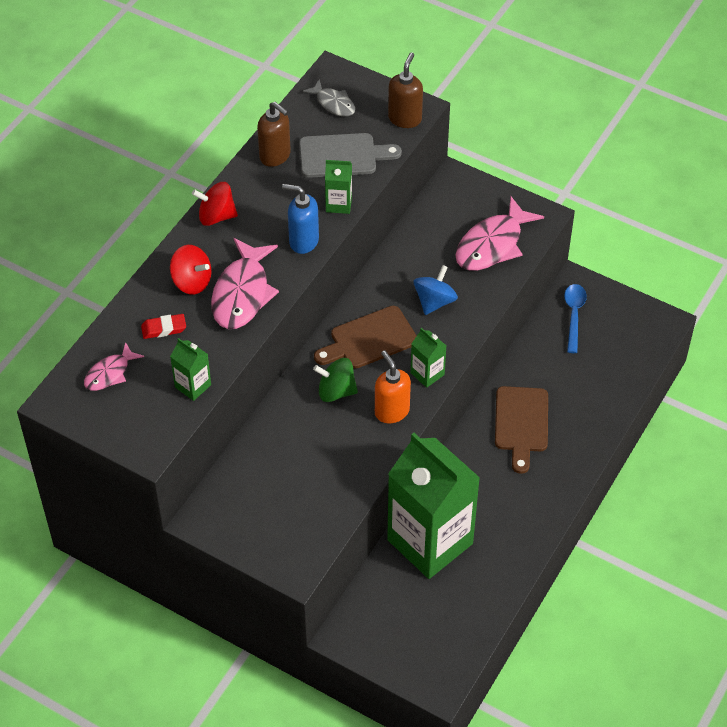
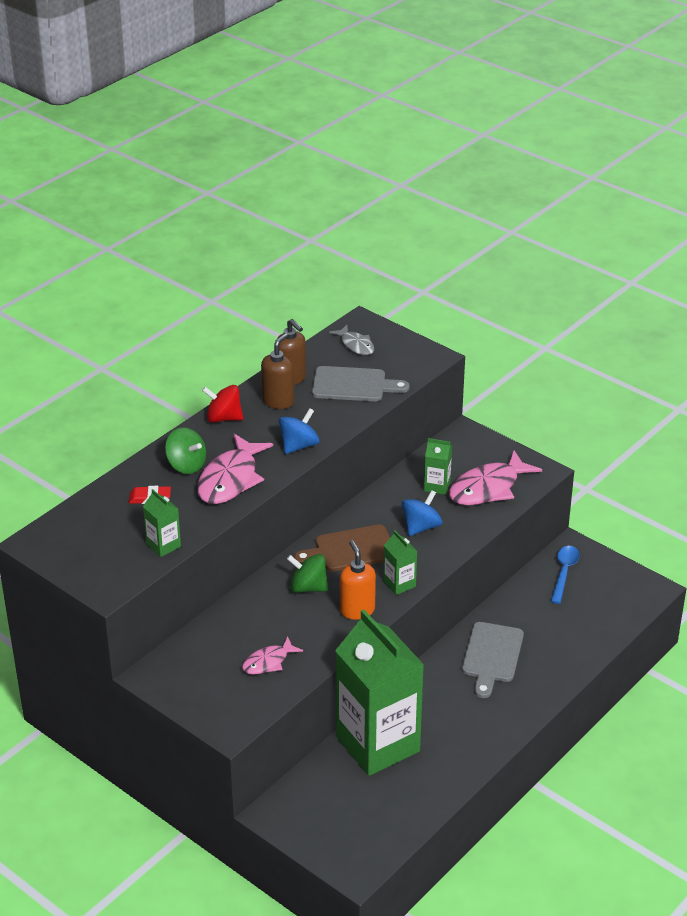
camera: 10 degrees right, 15 degrees down
pink fish [84,342,144,391] -> pink fish moved to [242,637,303,675]
red spinning top [170,245,211,295] -> green spinning top [165,427,206,474]
blue soap dispenser [282,184,319,254] -> blue spinning top [279,408,319,454]
green carton [325,160,352,214] -> green carton moved to [424,438,452,495]
brown soap dispenser [388,52,423,128] -> brown soap dispenser moved to [261,333,294,409]
brown cutting board [495,386,548,474] -> grey cutting board [462,622,524,698]

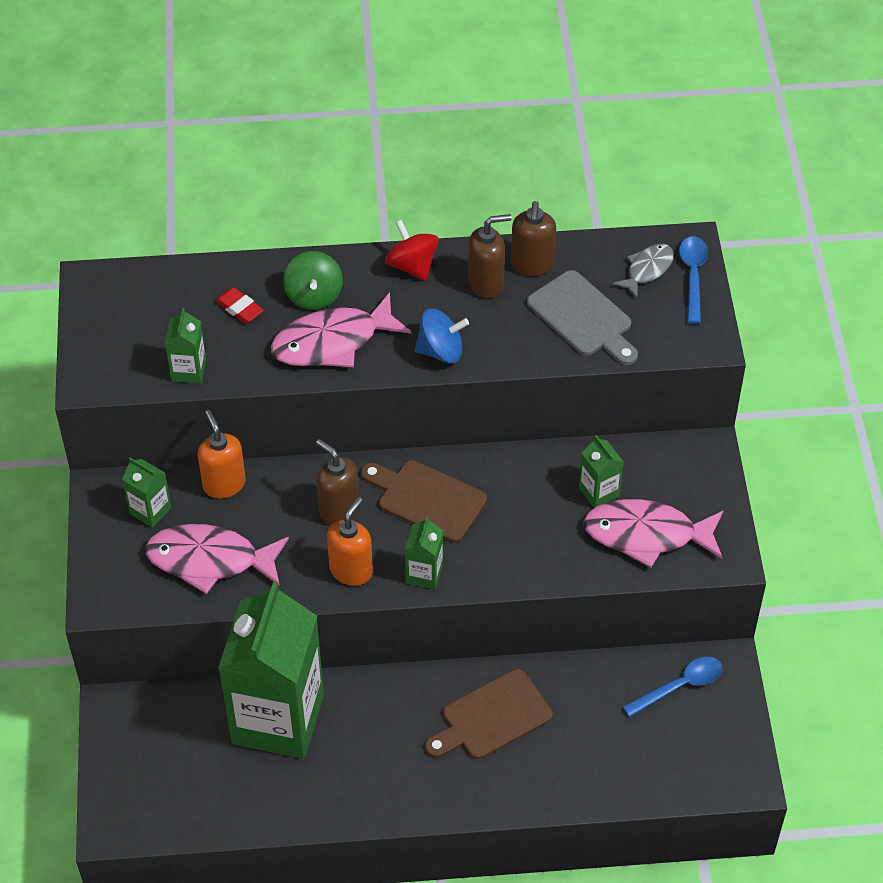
camera: 45 degrees right, 15 degrees up
pink fish [242,637,303,675] -> pink fish [145,524,289,594], size x1.79
green spinning top [287,554,328,593] -> brown soap dispenser [316,439,359,525]
grey fish [329,325,374,355] -> grey fish turned 150 degrees counterclockwise [612,244,674,298]
blue spinning top [401,490,442,536] -> none
grey cutting board [462,622,524,698] -> brown cutting board [425,669,553,759]
none -> green carton [122,458,172,528]
none -> orange soap dispenser [198,410,246,498]
none -> blue spoon [679,236,708,324]

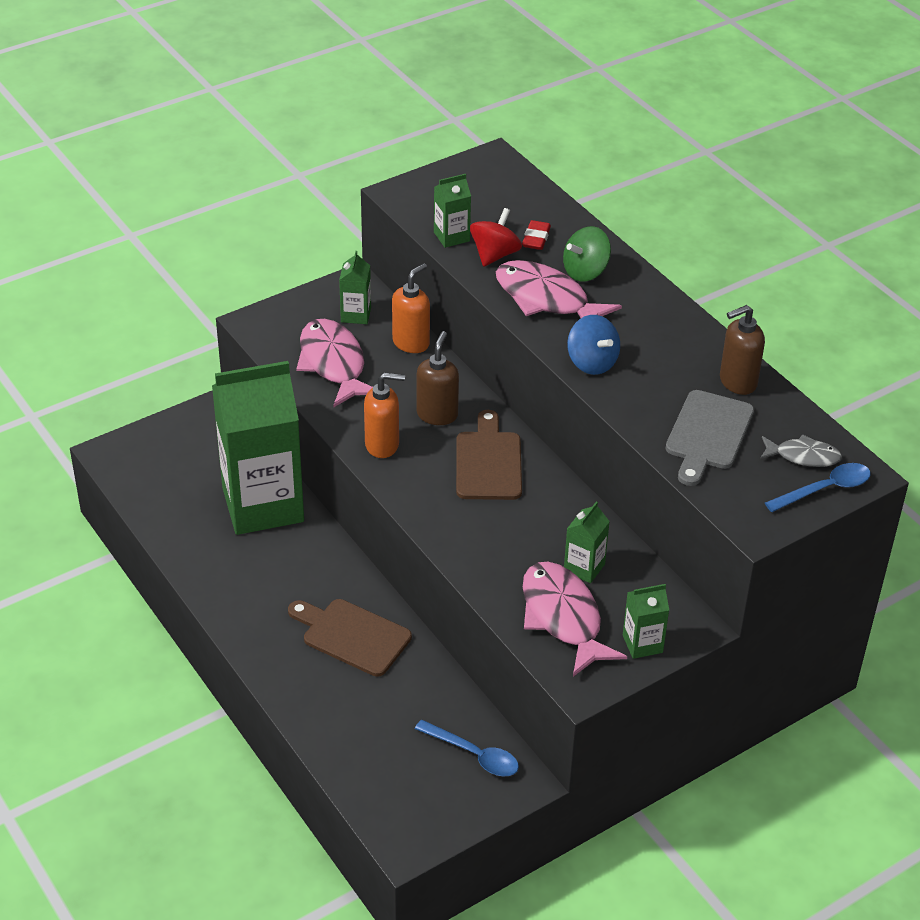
camera: 60 degrees right, 10 degrees down
red spinning top [385,220,439,281] -> red spinning top moved to [470,208,522,267]
green carton [405,516,443,589] -> green carton moved to [623,584,669,659]
brown soap dispenser [468,214,512,299] -> none

